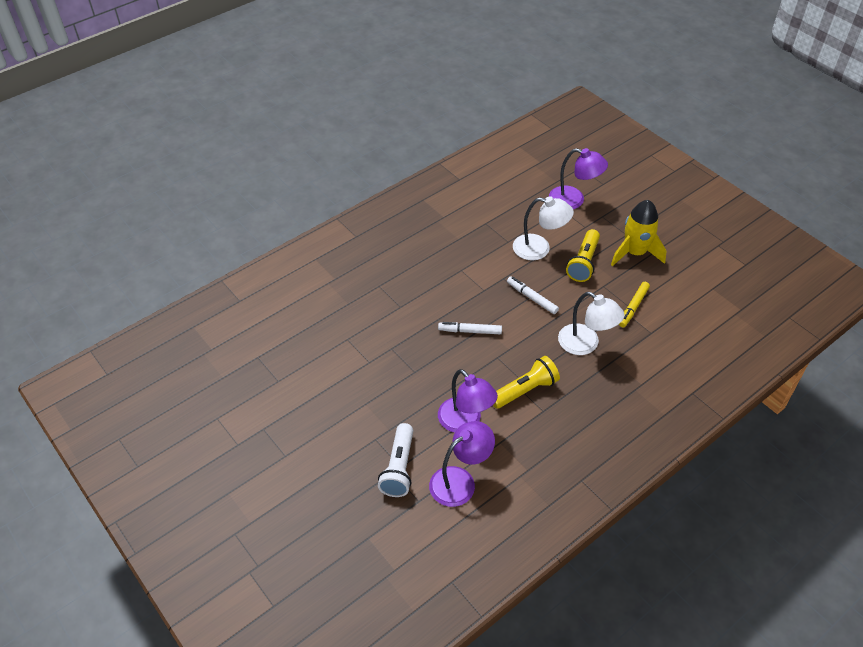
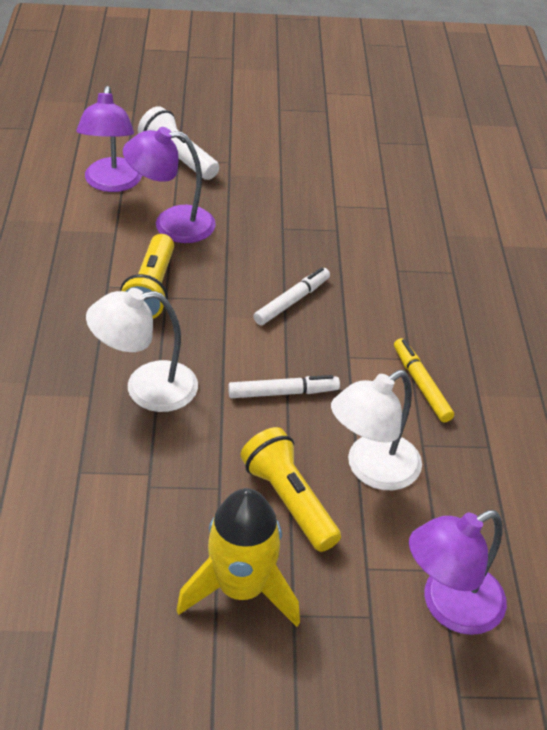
camera: 125 degrees right, 5 degrees down
yellow marker [619,282,650,327] -> yellow marker moved to [394,338,454,422]

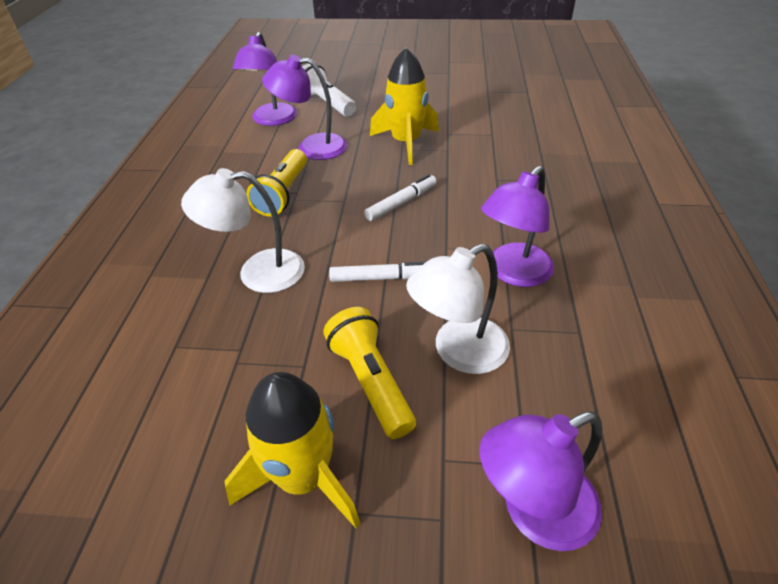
camera: 10 degrees right, 0 degrees up
yellow marker [394,338,454,422] -> purple lamp [481,166,554,287]
none -> yellow rocket [370,47,439,165]

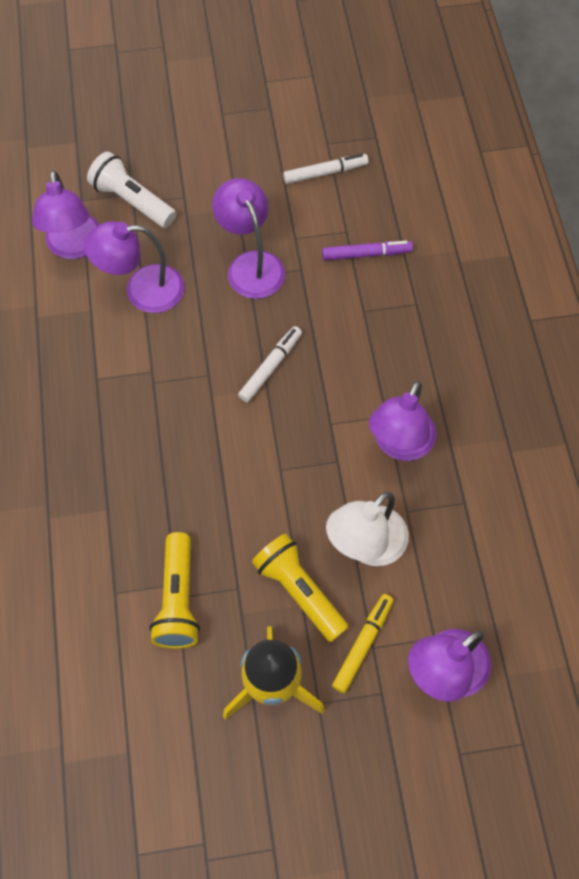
camera: 15 degrees left, 20 degrees up
white lamp [181,168,305,293] -> none
yellow flashlight [246,149,307,216] -> yellow flashlight moved to [149,532,200,649]
white marker [329,261,427,282] -> white marker moved to [283,154,369,184]
yellow rocket [370,47,439,165] -> purple lamp [212,178,285,299]
none -> purple marker [322,241,413,261]
none -> yellow marker [332,594,394,693]

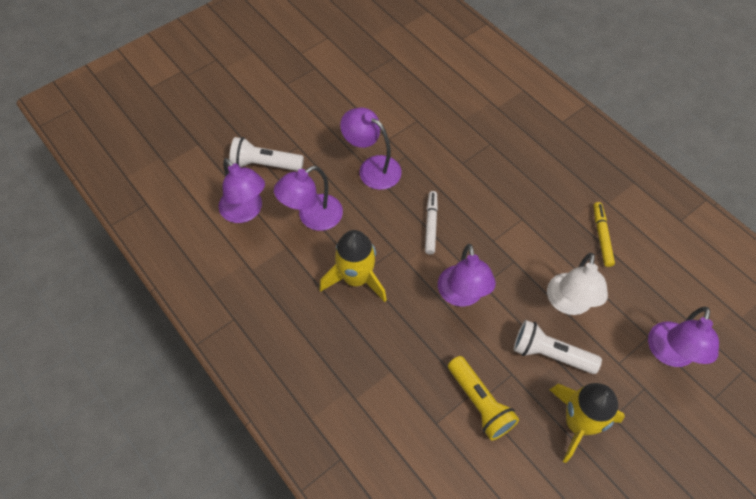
camera: 30 degrees left, 5 degrees down
yellow flashlight [252,534,349,642] -> white flashlight [514,320,602,374]
white marker [283,154,369,184] -> none
purple marker [322,241,413,261] -> none
yellow marker [332,594,394,693] -> yellow marker moved to [594,202,615,267]
purple lamp [369,381,436,461] -> purple lamp moved to [438,244,496,307]
none -> yellow rocket [319,230,387,302]

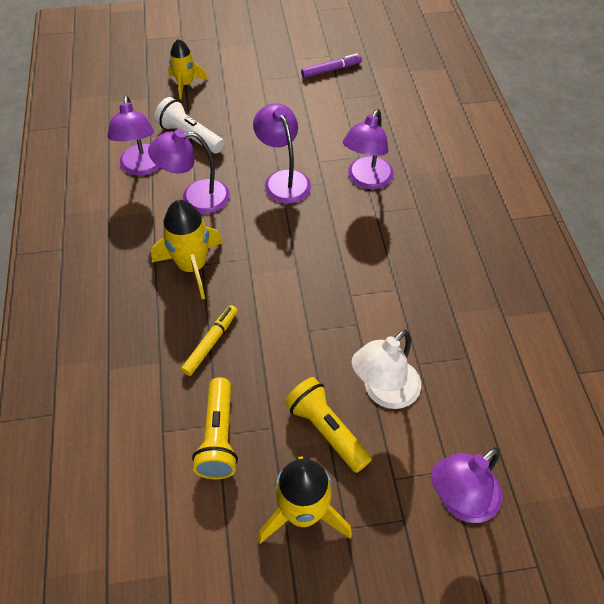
camera: 30 degrees right, 5 degrees down
white marker [425,191,438,254] -> none
purple lamp [438,244,496,307] -> purple lamp moved to [343,109,394,189]
white flashlight [514,320,602,374] -> yellow flashlight [285,377,372,473]
yellow marker [594,202,615,267] -> yellow marker moved to [181,305,238,376]
none -> yellow rocket [168,39,207,99]
none -> purple marker [301,53,362,78]

